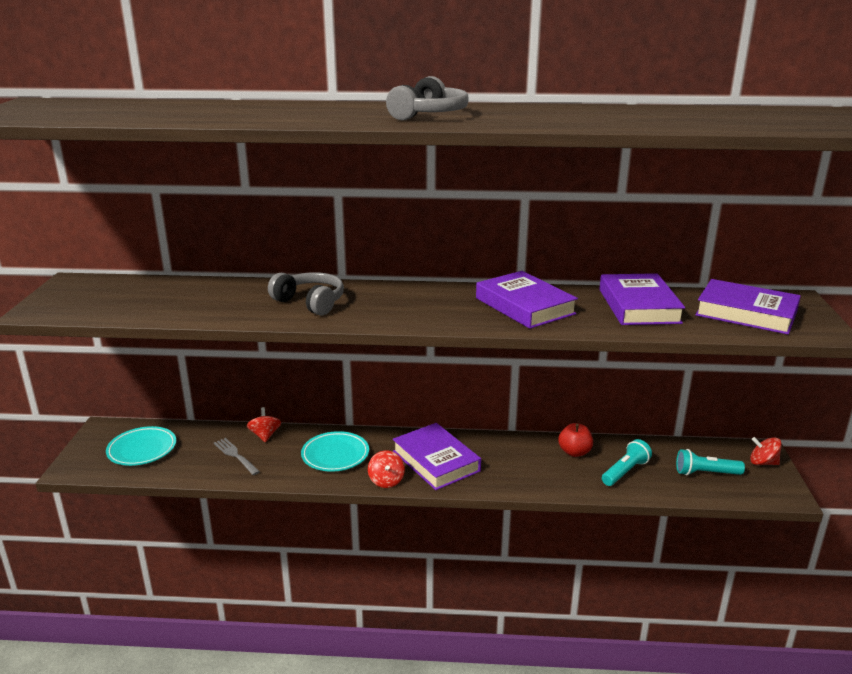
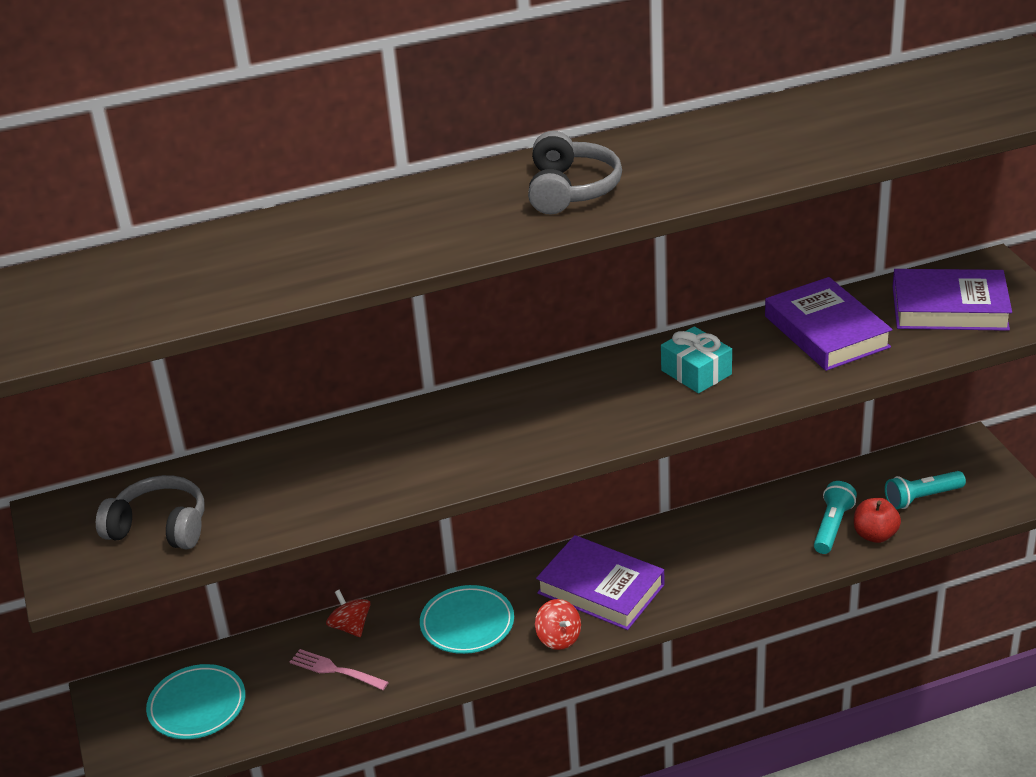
camera: 20 degrees left, 10 degrees up
grey fork [214,438,260,475] -> pink fork [290,649,389,690]
grey headphones [268,272,344,315] -> grey headphones moved to [96,475,204,549]
purple book [476,271,578,329] -> turquoise gift [661,326,732,393]
red apple [558,423,593,457] -> red apple moved to [854,498,901,543]
red spinning top [750,437,782,465] -> none

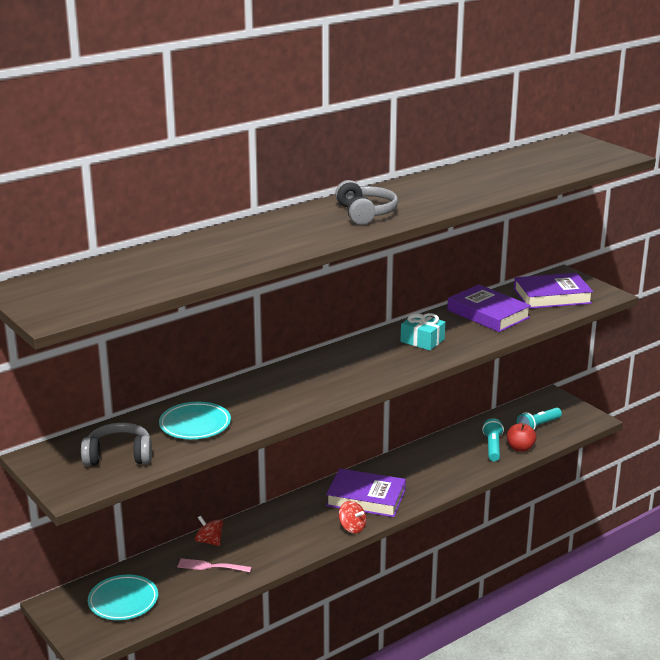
camera: 20 degrees left, 10 degrees down
turquoise plate [420,585,514,654] -> turquoise plate moved to [159,402,231,439]

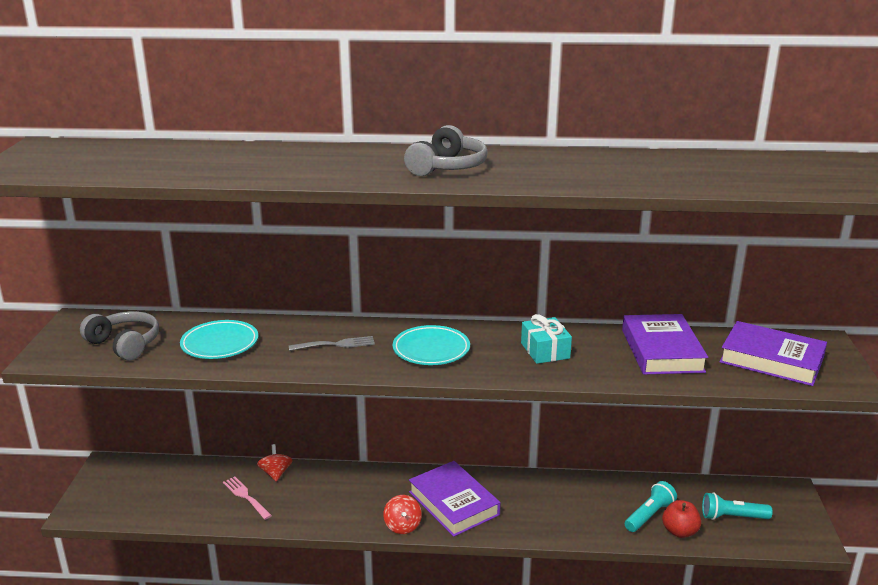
camera: 40 degrees right, 0 degrees up
turquoise plate [88,575,158,620] -> turquoise plate moved to [393,325,470,365]
none -> grey fork [289,336,375,351]

